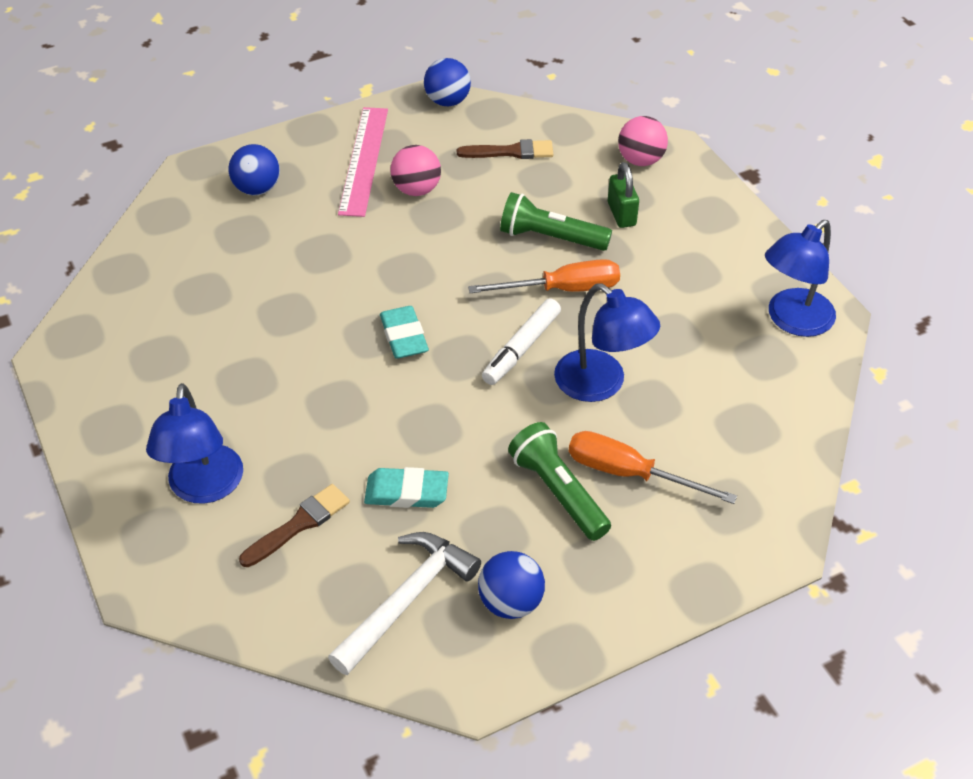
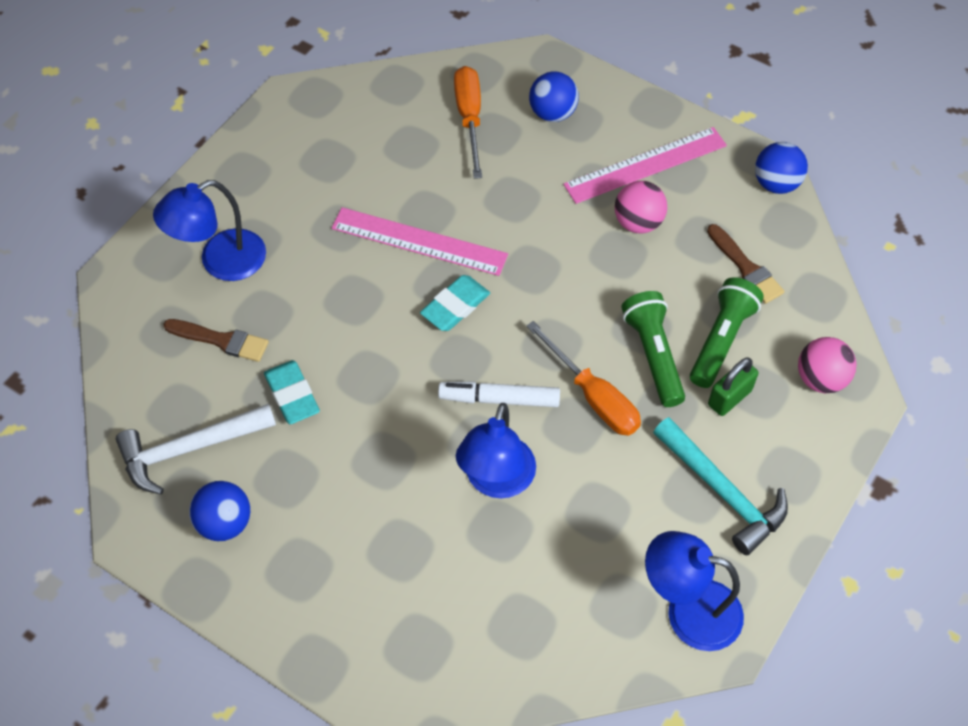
camera: 60 degrees right, 10 degrees up
white hammer [328,532,481,675] -> white hammer turned 150 degrees clockwise [116,404,276,494]
green flashlight [508,422,611,541] -> green flashlight moved to [690,277,764,388]
orange screwdriver [569,431,737,504] -> orange screwdriver moved to [454,66,482,179]
none -> pink ruler [332,207,508,276]
none -> turquoise hammer [653,417,788,555]

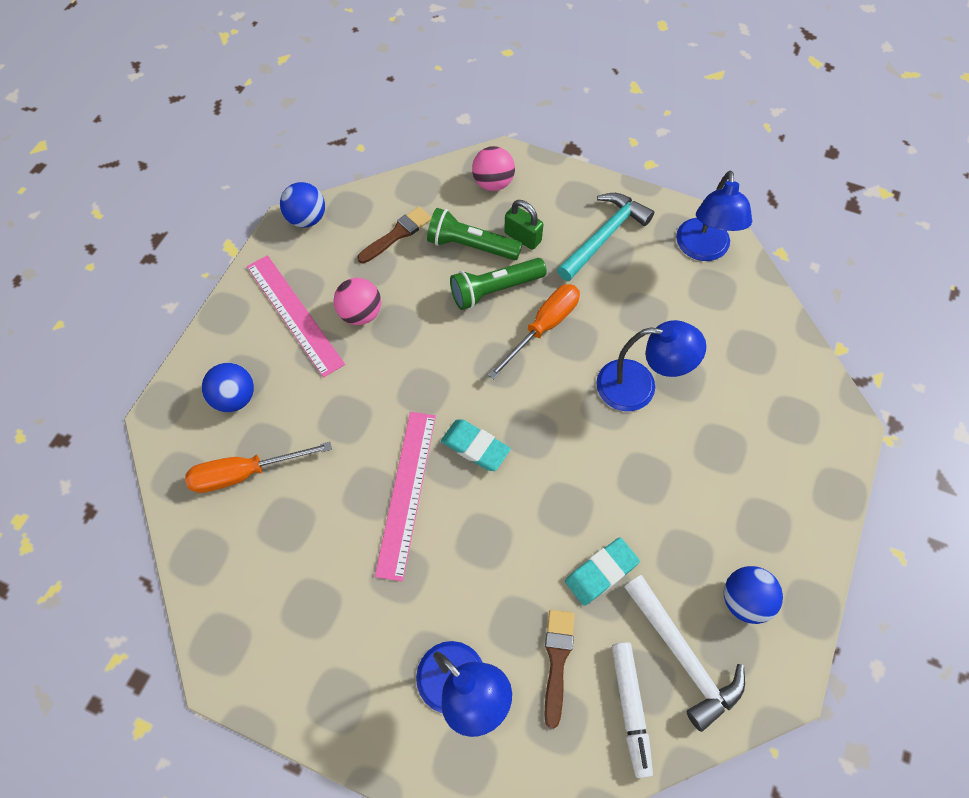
camera: 100 degrees left, 5 degrees up
white marker [438,382,560,407] -> white marker moved to [612,642,653,778]

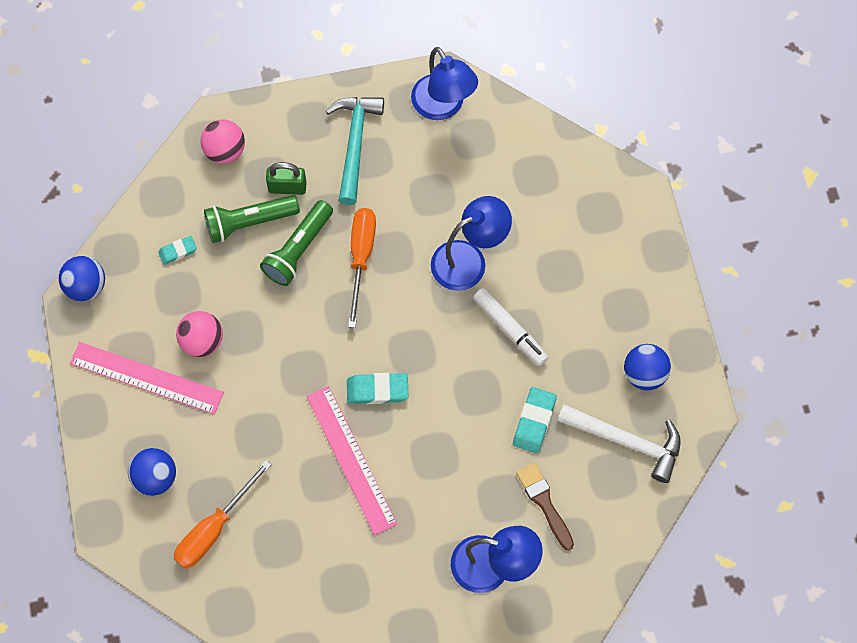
camera: 35 degrees left, 5 degrees up
brown brush [358,207,431,263] -> turquoise eraser [158,236,197,265]
white marker [612,642,653,778] -> white marker moved to [473,288,548,366]

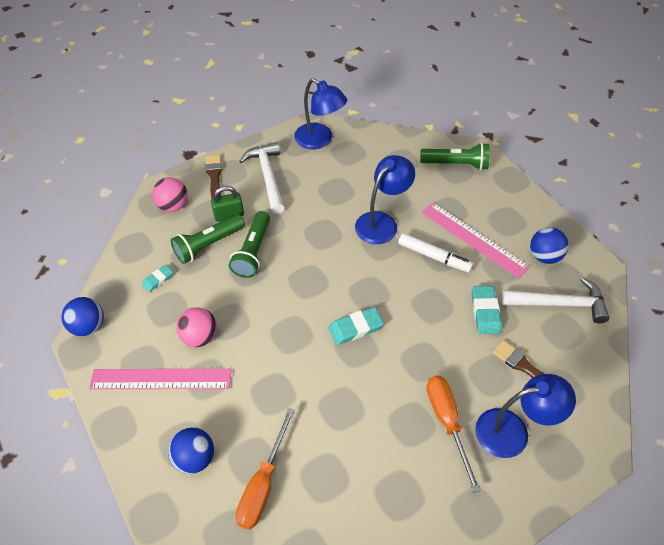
camera: 20 degrees left, 15 degrees down
pink ruler [307,386,397,535] -> pink ruler moved to [422,203,530,279]
turquoise hammer [326,97,384,205] -> white hammer [239,142,285,214]
orange screwdriver [348,208,376,328] -> orange screwdriver moved to [427,375,481,493]
none -> brown brush [206,154,222,199]
none -> green flashlight [420,143,490,170]

